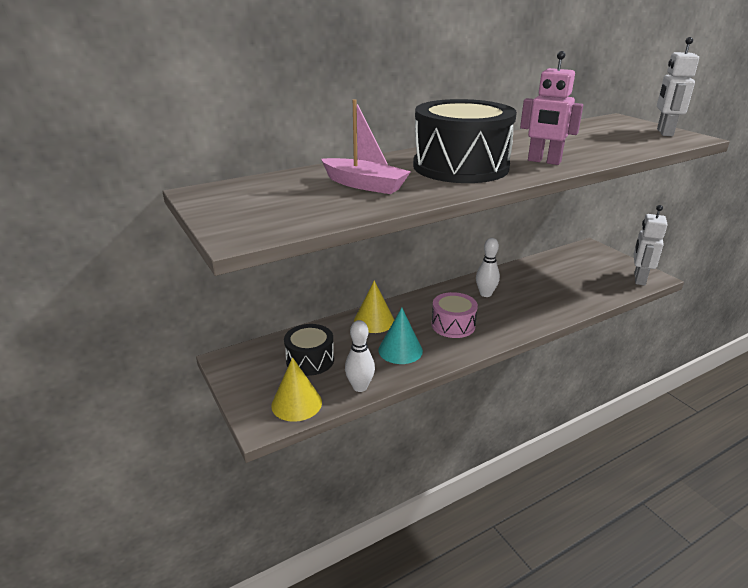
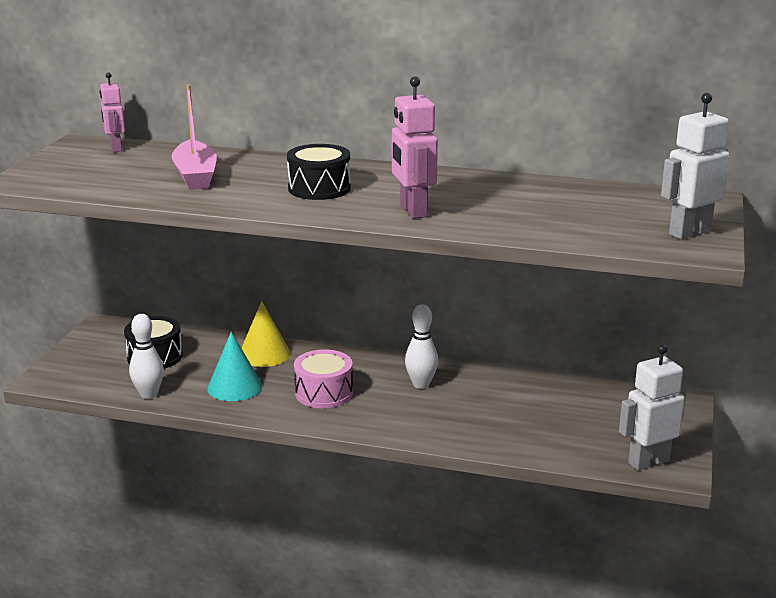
camera: 45 degrees right, 5 degrees down
yellow cone [271,357,322,422] -> none
black drum [413,99,517,183] -> black drum [287,144,351,200], size x0.53
none -> pink robot [100,72,125,152]

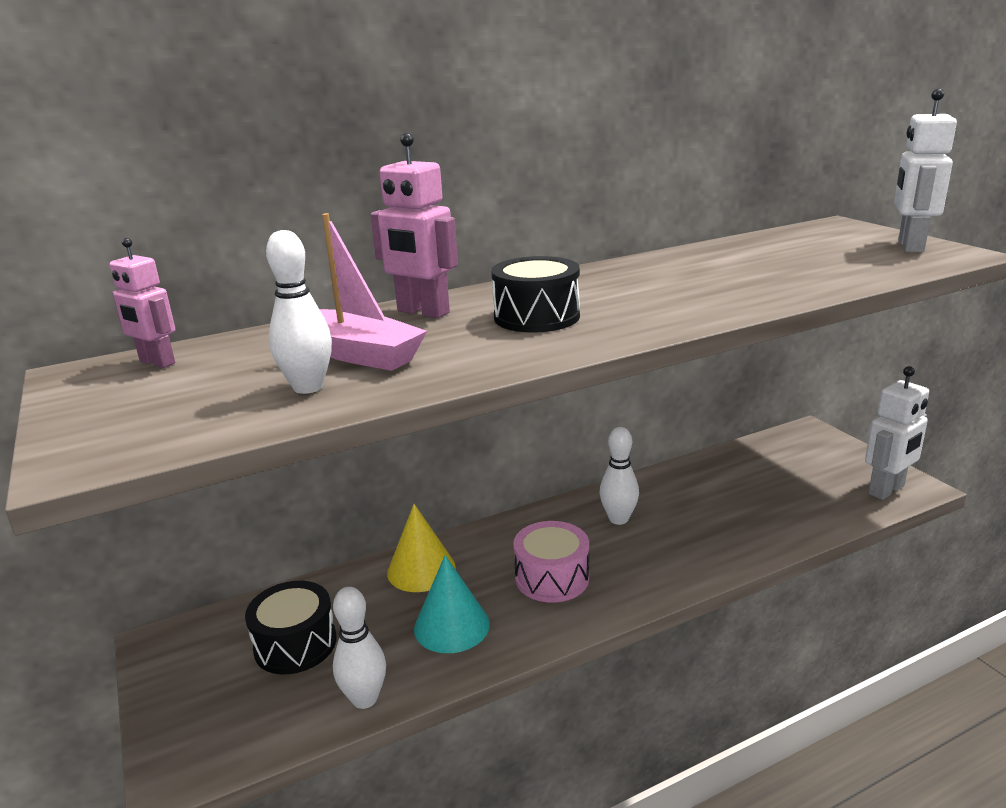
camera: 40 degrees left, 0 degrees up
pink robot [392,76,438,219] -> pink robot moved to [371,132,458,318]
white robot [619,344,687,471] -> white robot turned 150 degrees counterclockwise [865,366,929,500]
none -> white bowling pin [266,230,332,394]

